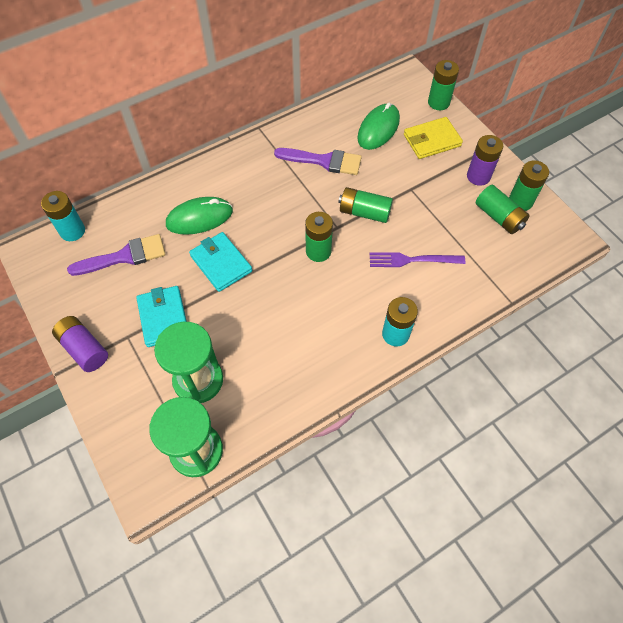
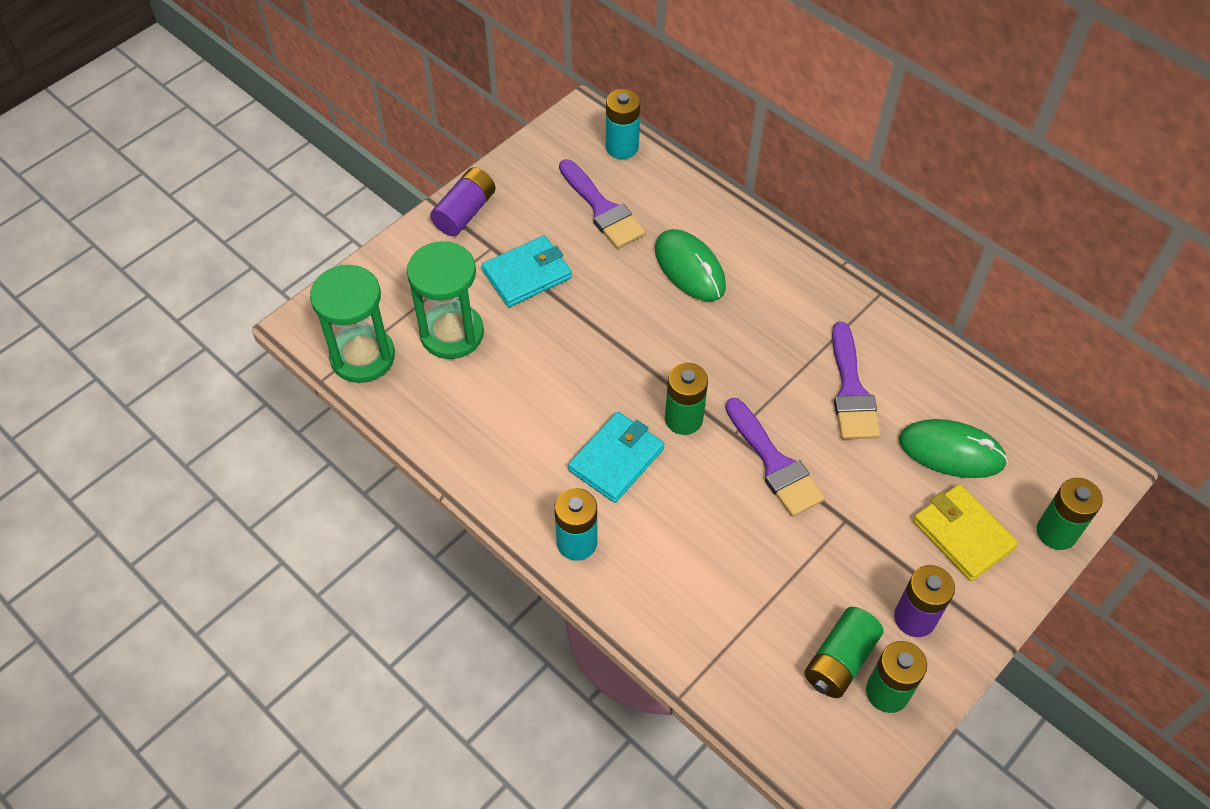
camera: 75 degrees right, 5 degrees down
turquoise wallet [189,232,252,292] -> turquoise wallet moved to [568,412,664,503]
green battery [338,187,393,223] -> purple brush [725,398,825,517]
purple fork [370,252,465,267] -> none

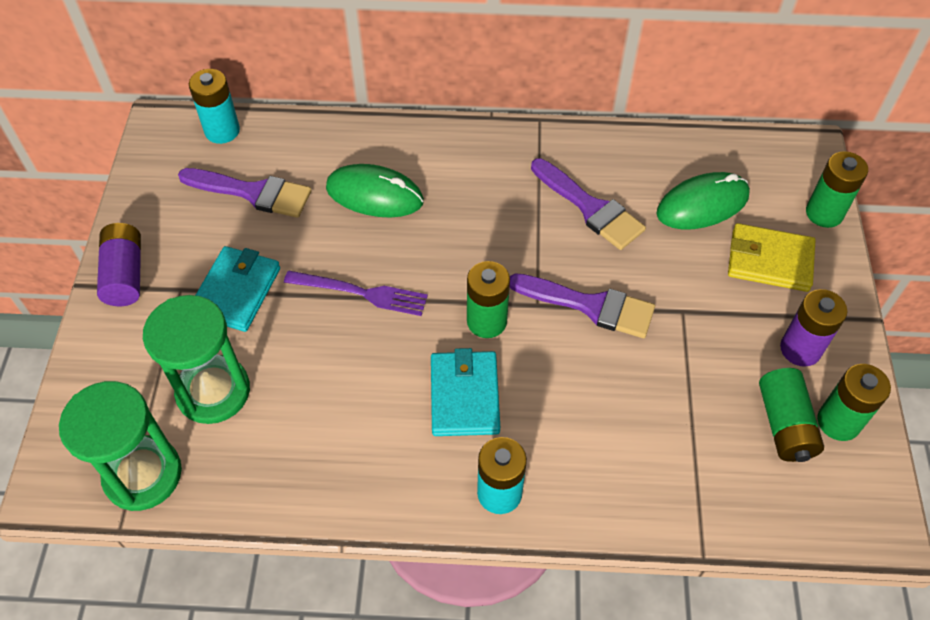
camera: 40 degrees left, 0 degrees up
none -> purple fork [284,271,428,316]

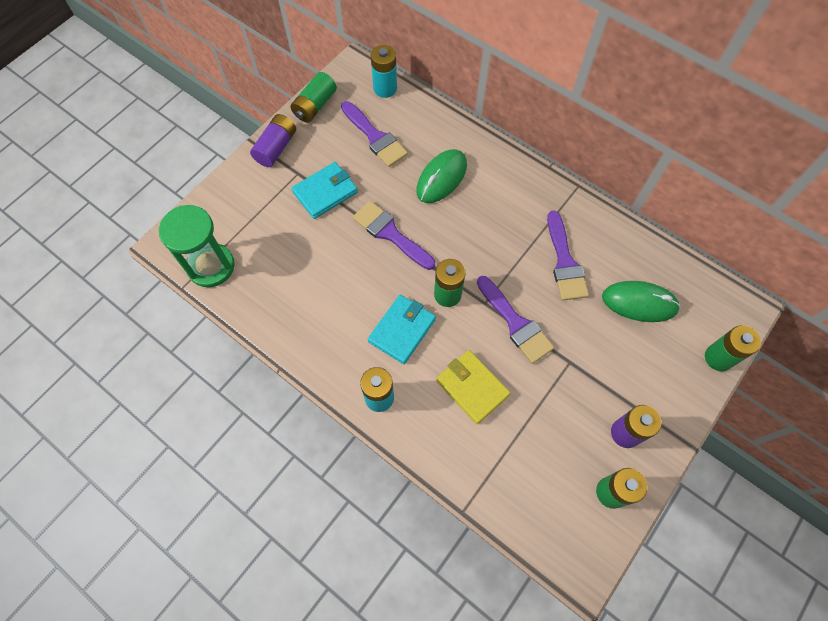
camera: 35 degrees right, 10 degrees up
green hourglass [143,295,250,424] -> none
purple fork [284,271,428,316] -> purple brush [353,201,435,270]
green mouse [326,164,424,218] -> green mouse turned 75 degrees clockwise [416,149,467,203]
yellow wallet [728,223,815,292] -> yellow wallet moved to [436,350,511,424]
green battery [759,368,824,462] -> green battery moved to [290,72,337,123]

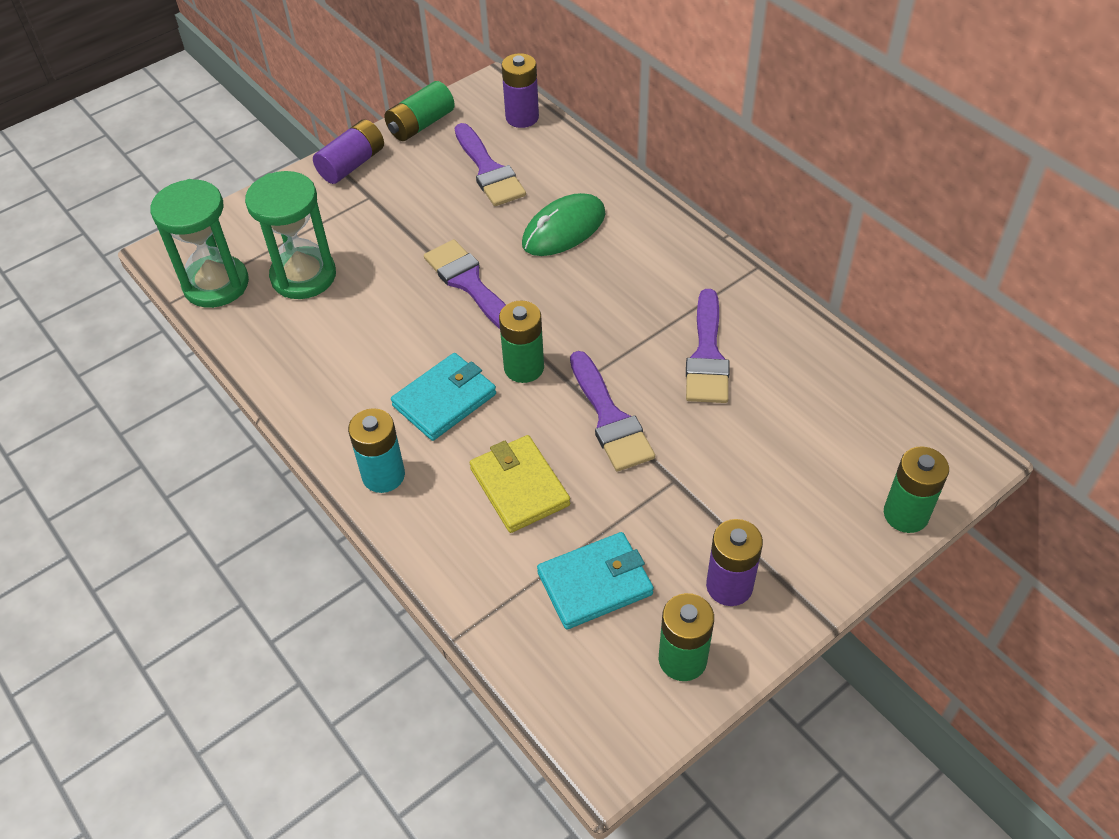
camera: 15 degrees right, 15 degrees down
turquoise wallet [291,162,358,219] -> turquoise wallet moved to [537,532,654,629]
turquoise battery [371,45,397,98] -> purple battery [501,53,539,128]
green mouse [602,281,681,322] -> none
none -> green hourglass [245,171,336,299]

